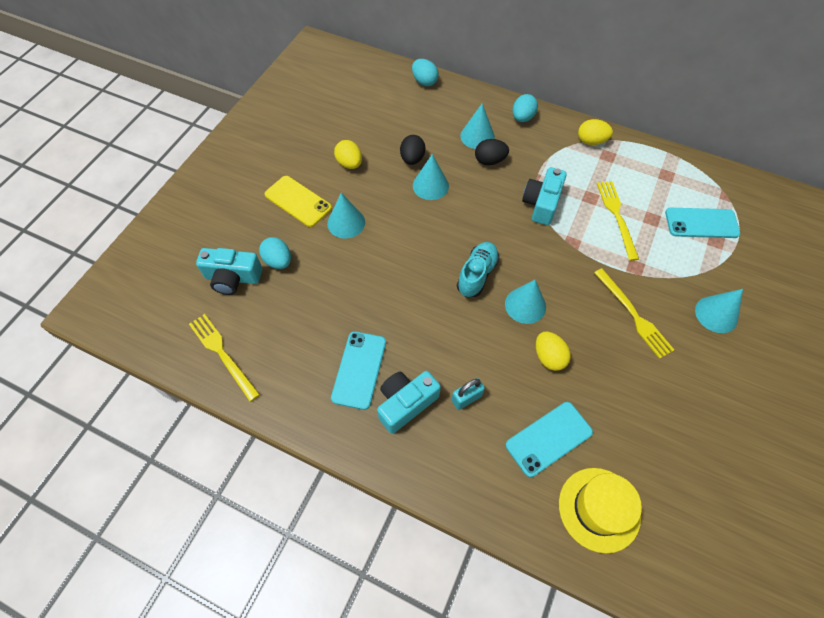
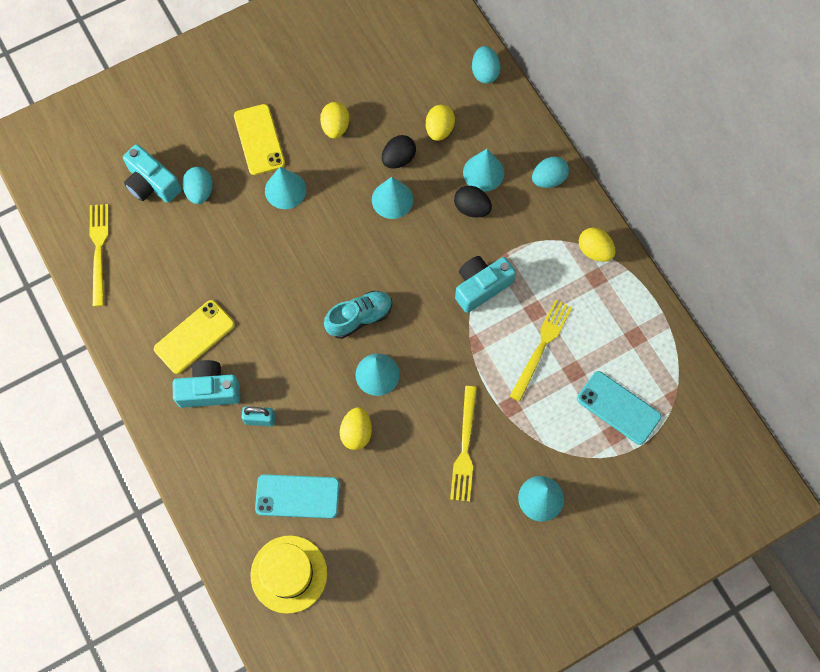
camera: 35 degrees right, 10 degrees up
turquoise phone [331,331,386,410] -> yellow phone [154,300,235,374]
none -> yellow egg [426,104,455,141]

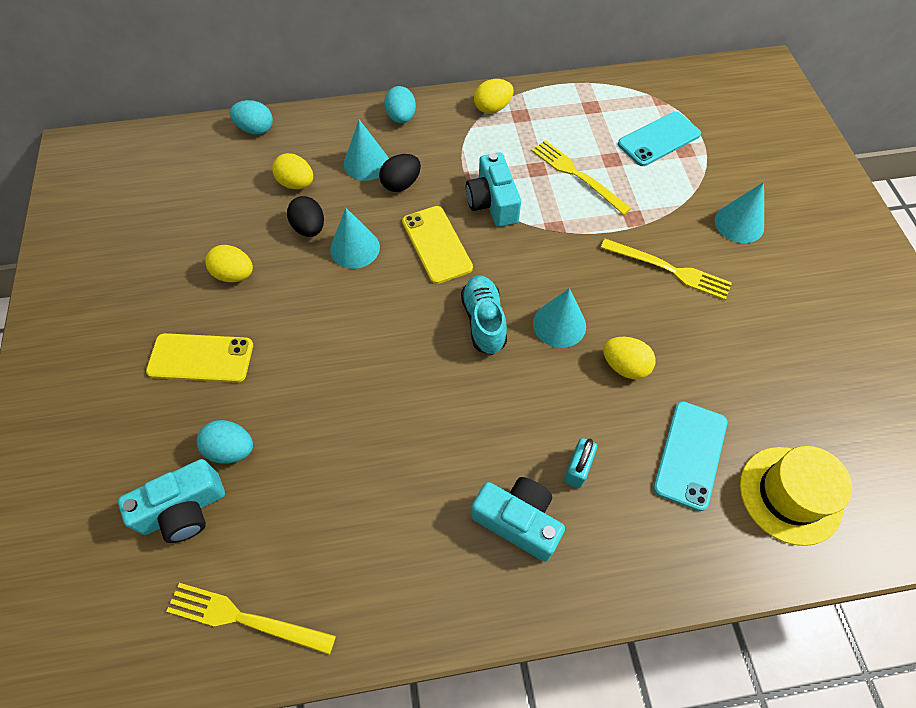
camera: 70 degrees left, 10 degrees down
yellow phone [154,300,235,374] -> yellow phone moved to [402,206,473,284]
turquoise camera [173,360,240,408] -> turquoise camera turned 105 degrees clockwise [471,477,565,562]
turquoise cone [265,167,306,209] -> none

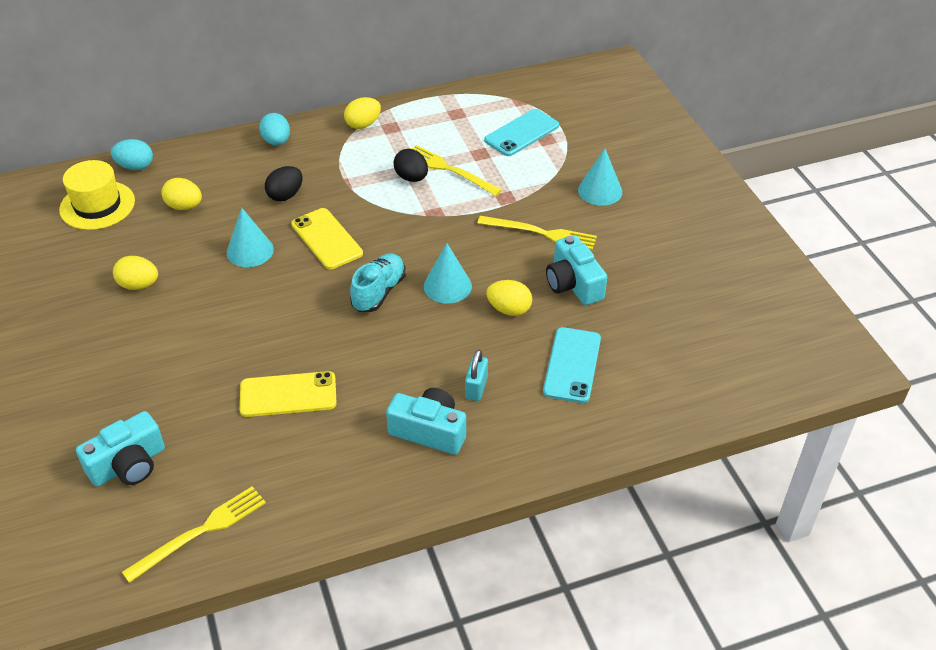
camera: 10 degrees left, 15 degrees down
yellow phone [146,333,253,383] -> yellow phone moved to [240,371,337,417]
yellow fork [166,583,336,655] -> yellow fork turned 135 degrees clockwise [122,486,266,583]
turquoise egg [197,420,253,464] -> none
black egg [287,196,324,237] -> black egg moved to [393,149,428,182]
turquoise cone [344,120,389,181] -> none
turquoise shoe [461,275,507,355] -> turquoise shoe turned 45 degrees clockwise [350,253,406,312]
turquoise camera [466,152,521,227] -> turquoise camera moved to [546,235,607,305]
yellow hat [740,446,852,546] -> yellow hat moved to [59,160,135,230]

